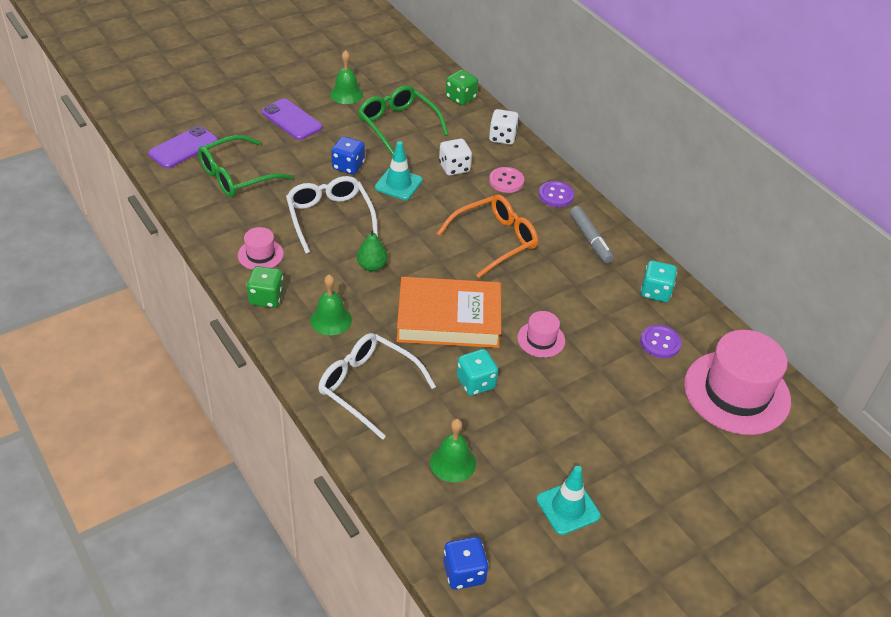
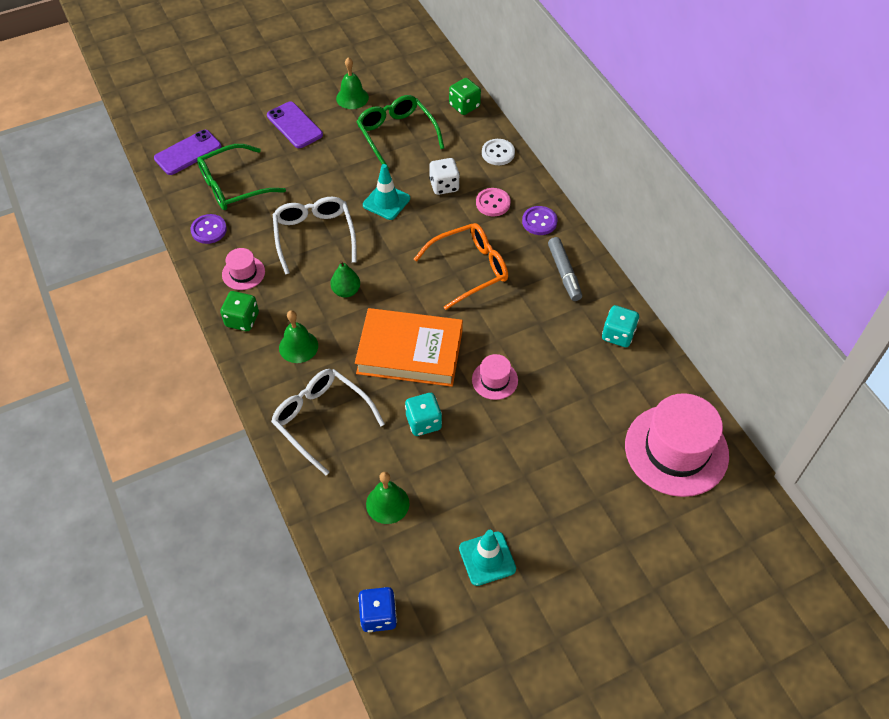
camera: 10 degrees right, 10 degrees up
blue dice [331,136,365,175] -> none
white dice [489,109,519,145] -> white button [482,139,515,165]
purple button [640,325,682,358] -> purple button moved to [190,214,227,244]

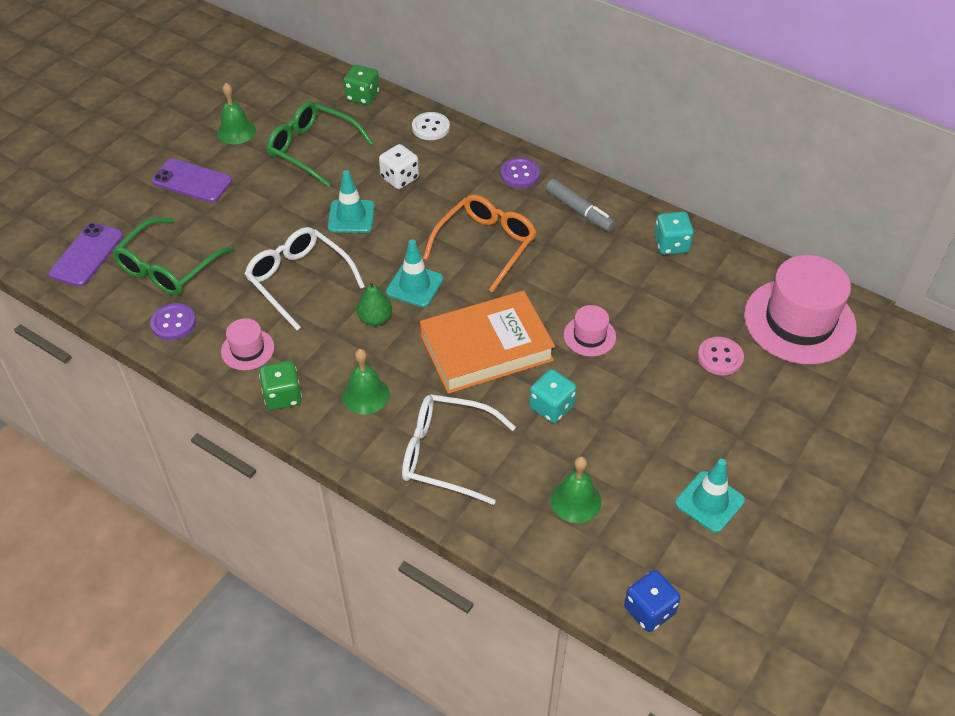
camera: 30 degrees left, 5 degrees down
pink button [476,188,511,216] -> pink button moved to [698,337,744,375]
none -> turquoise traffic cone [386,239,443,307]

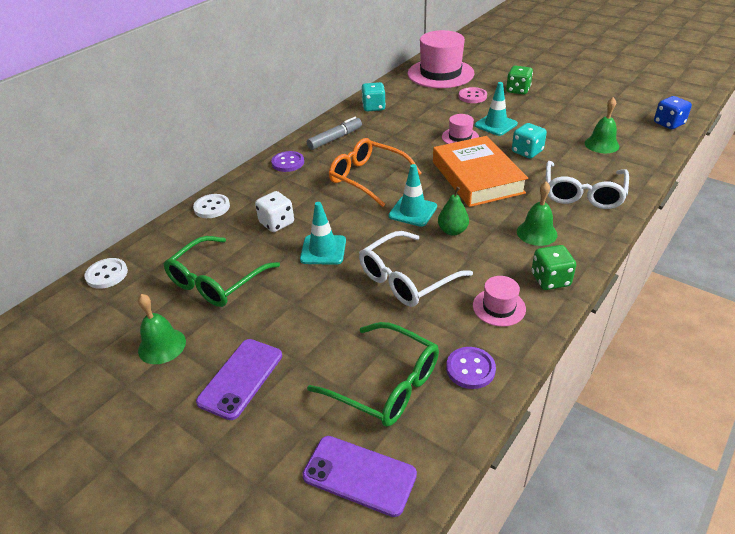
camera: 85 degrees left, 10 degrees down
green dice [343,65,380,105] -> green dice moved to [506,66,533,95]
turquoise traffic cone [675,459,745,533] -> turquoise traffic cone moved to [475,82,518,136]
none -> white button [84,258,128,289]

